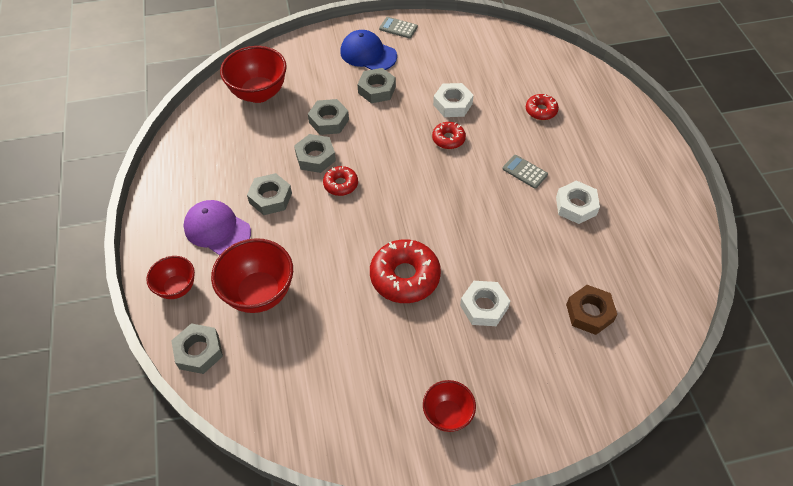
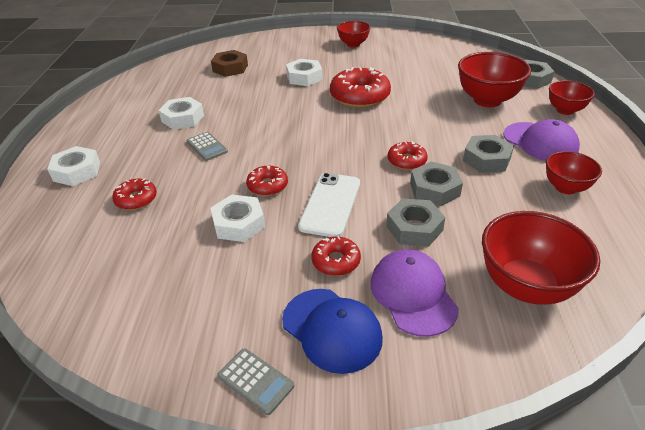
camera: 165 degrees left, 15 degrees down
grey nut [357,68,396,103] -> red donut [312,236,361,276]
none -> white nut [47,146,100,186]
none -> white phone [298,173,360,237]
none -> purple cap [371,249,459,337]
none -> red bowl [546,151,602,194]

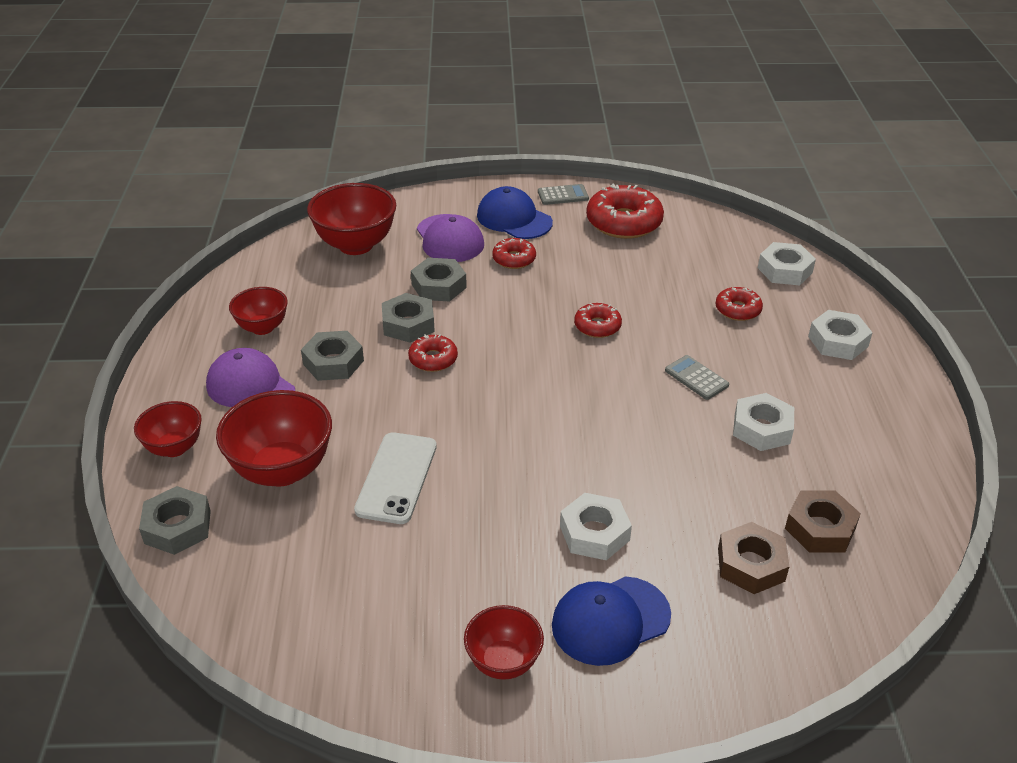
camera: 175 degrees right, 0 degrees up
white nut [210,194,265,242] -> white nut moved to [758,242,816,285]
grey calculator [217,348,294,415] -> grey calculator turned 135 degrees clockwise [538,184,589,205]
white phone [298,173,360,237] -> white phone moved to [354,432,437,524]
red donut [330,67,391,108] -> red donut moved to [586,184,664,239]
none -> blue cap [552,576,671,666]
none -> brown nut [785,491,861,552]

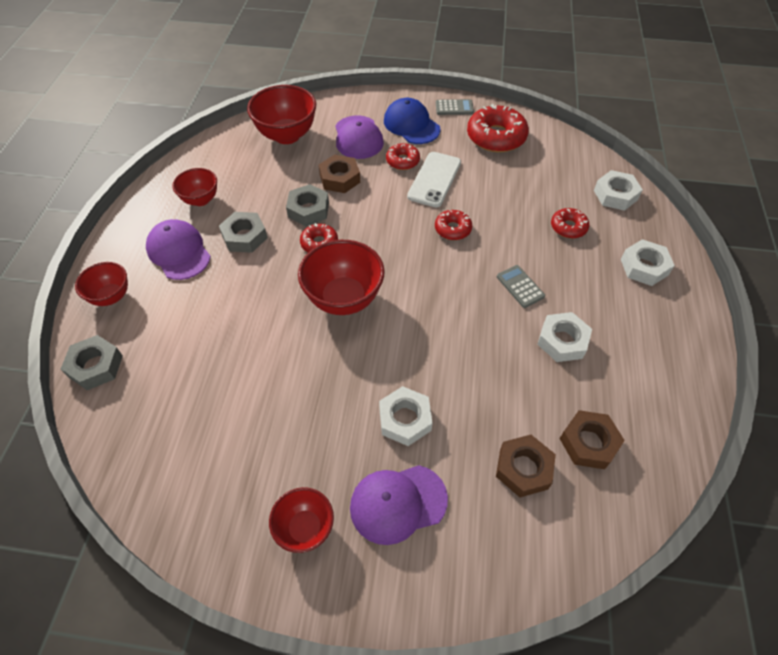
camera: 10 degrees right, 15 degrees up
red bowl [216,390,332,487] -> red bowl moved to [298,240,385,315]
white phone [354,432,437,524] -> white phone moved to [407,152,461,207]
grey nut [411,258,467,301] -> brown nut [319,154,360,193]
blue cap [552,576,671,666] -> purple cap [350,465,448,545]

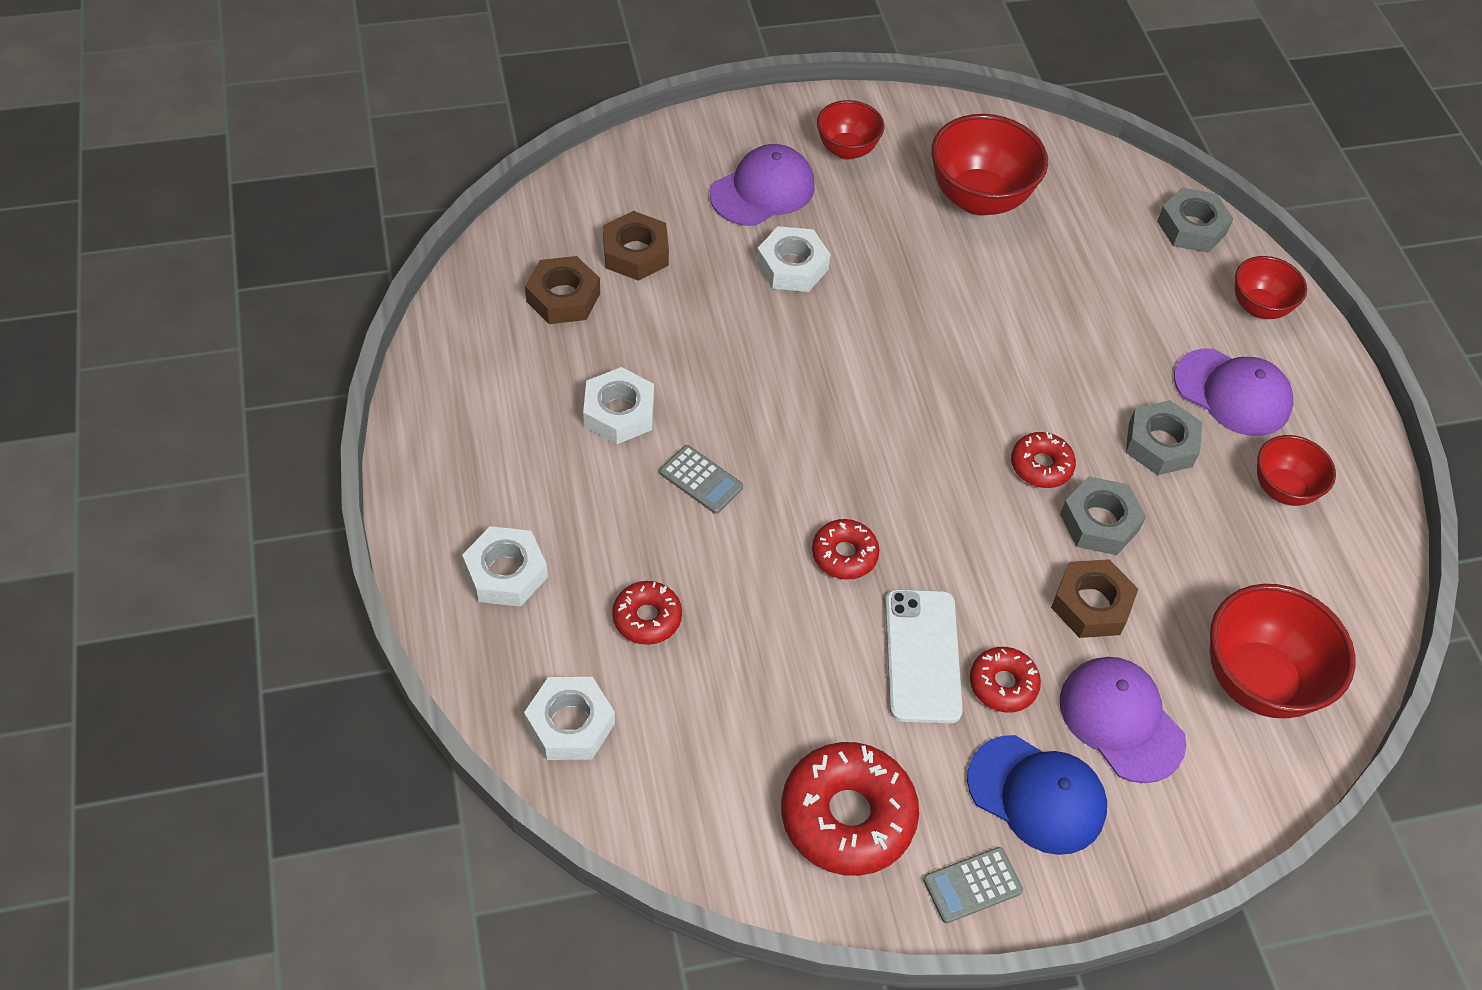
camera: 155 degrees right, 0 degrees up
red bowl [298,240,385,315] -> red bowl moved to [931,114,1048,216]

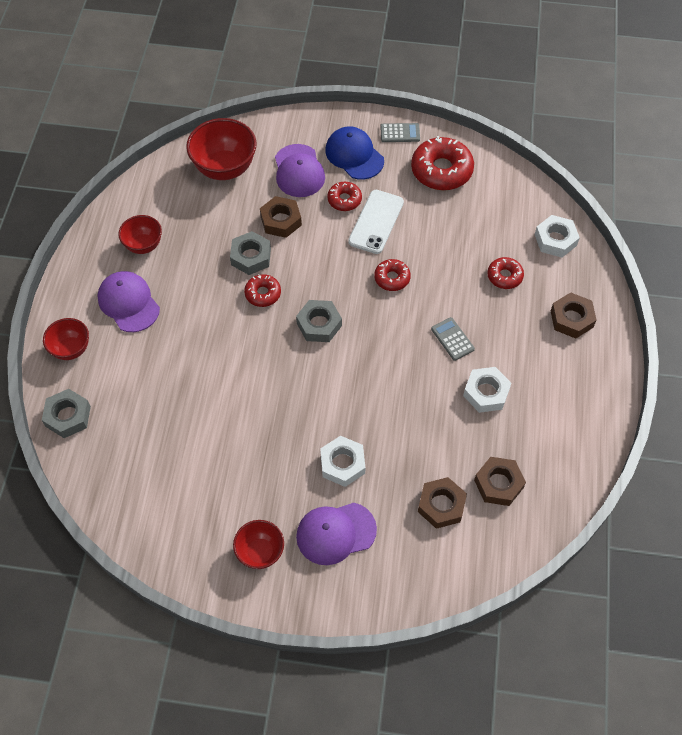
camera: 155 degrees left, 5 degrees up
white nut [462,526,548,607] -> brown nut [551,292,596,338]
red bowl [931,114,1048,216] -> none
grey nut [1126,400,1202,475] -> grey nut moved to [296,300,342,342]

